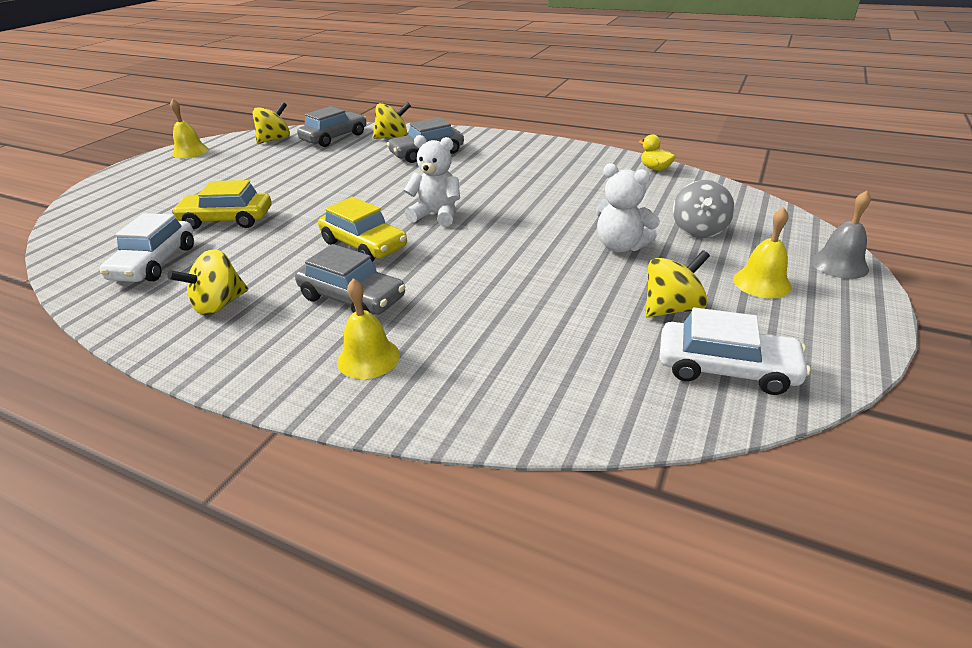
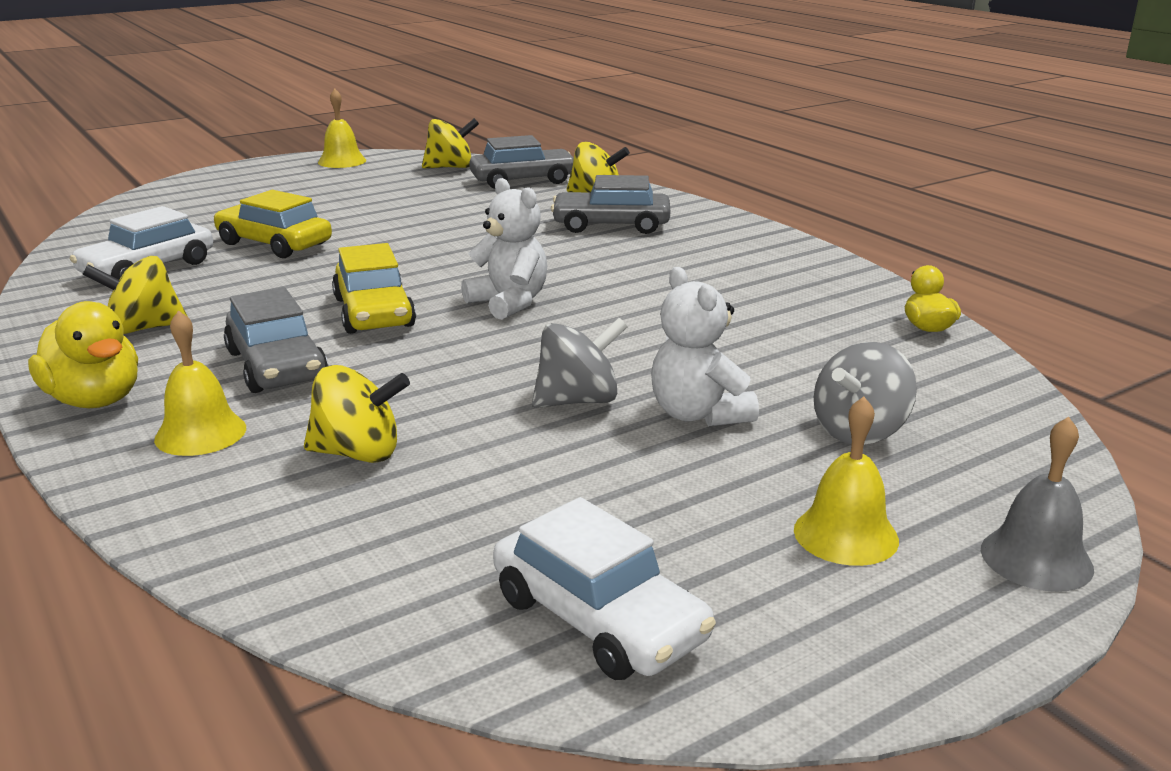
camera: 30 degrees right, 10 degrees down
yellow spinning top [645,250,710,318] -> yellow spinning top moved to [304,365,410,463]
none -> yellow duck [28,301,138,408]
none -> grey spinning top [532,318,628,408]

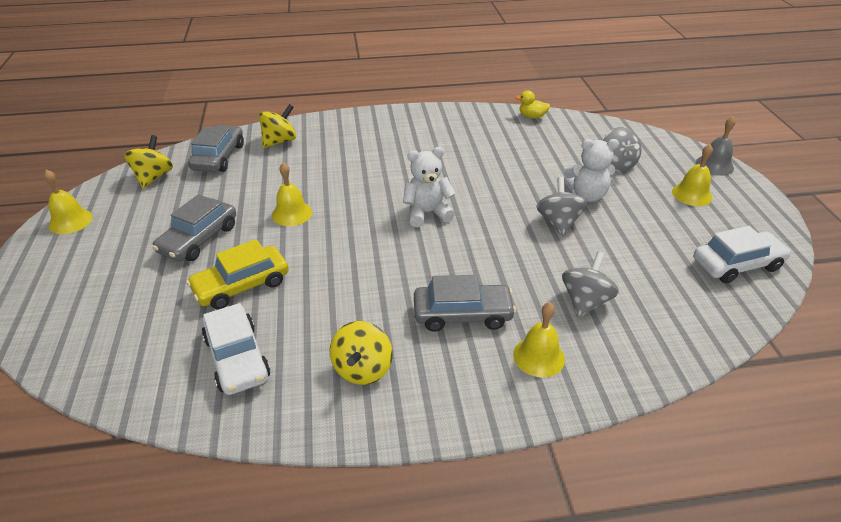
camera: 65 degrees left, 15 degrees up
yellow duck [28,301,138,408] -> none
yellow spinning top [304,365,410,463] -> grey spinning top [562,251,619,318]
yellow car [332,243,416,334] -> none
grey car [551,175,670,234] -> grey car moved to [152,194,236,261]
none -> yellow bell [272,162,312,226]

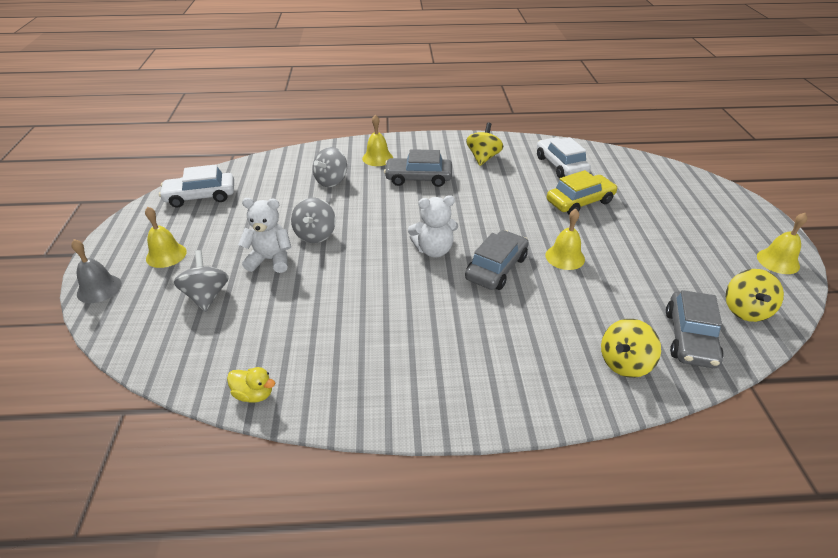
camera: 175 degrees left, 0 degrees up
grey car [152,194,236,261] -> grey car moved to [465,230,529,290]

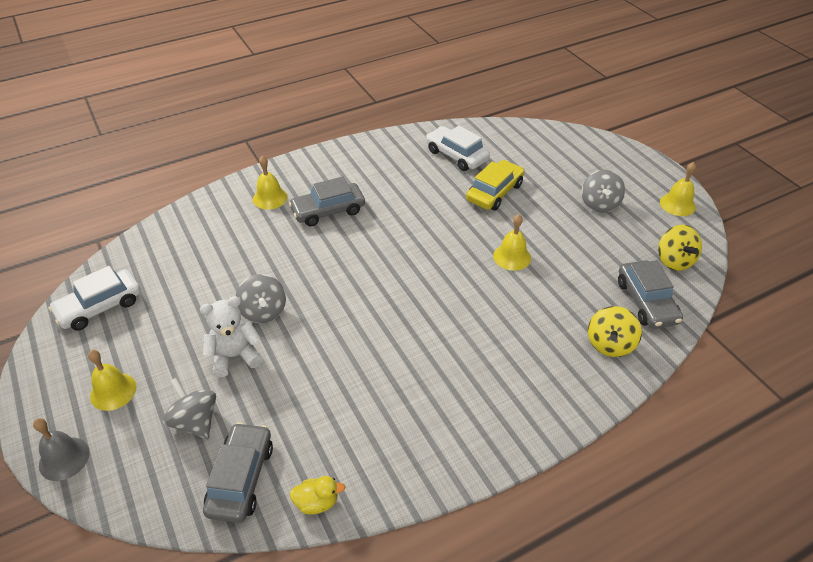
camera: 25 degrees left, 5 degrees up
grey spinning top [313,147,347,187] -> grey spinning top moved to [582,170,625,213]
white teddy bear [408,195,458,257] -> none
grey car [465,230,529,290] -> grey car moved to [203,422,273,523]
yellow spinning top [466,123,503,166] -> none

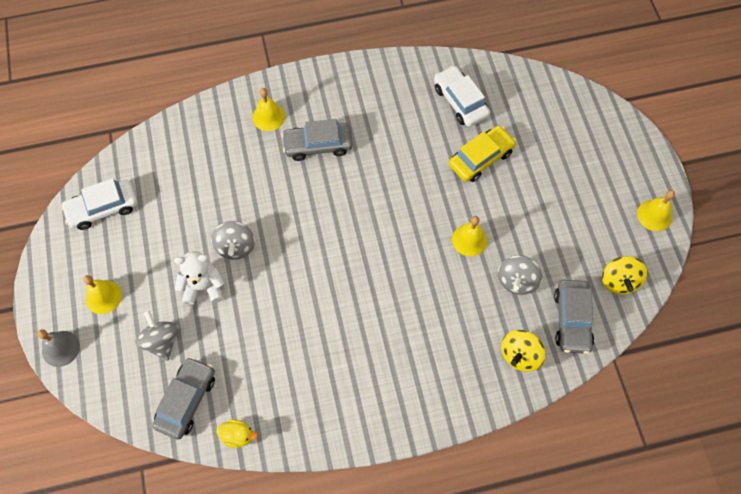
camera: 15 degrees right, 20 degrees up
grey spinning top [582,170,625,213] -> grey spinning top moved to [498,255,542,295]

